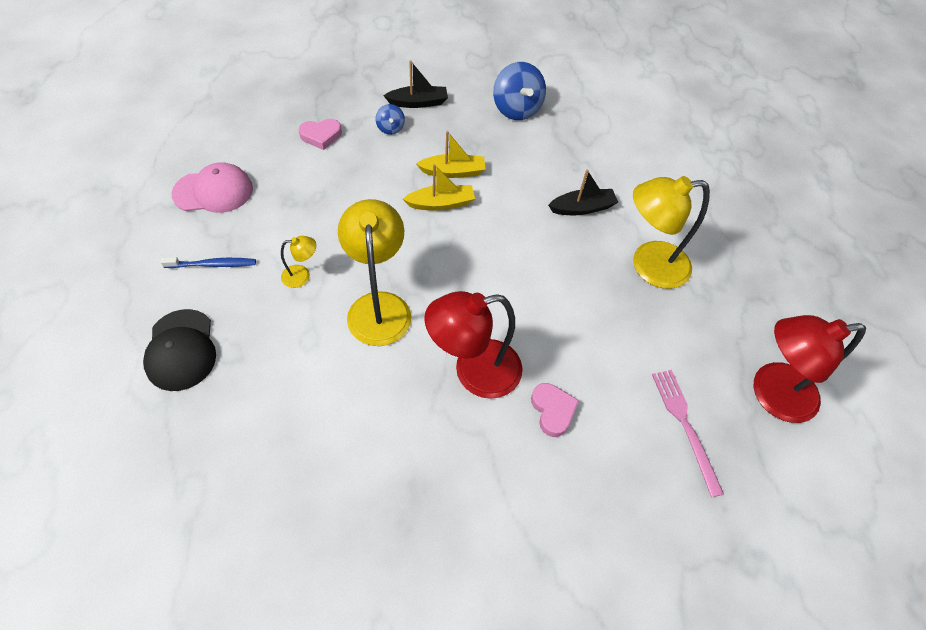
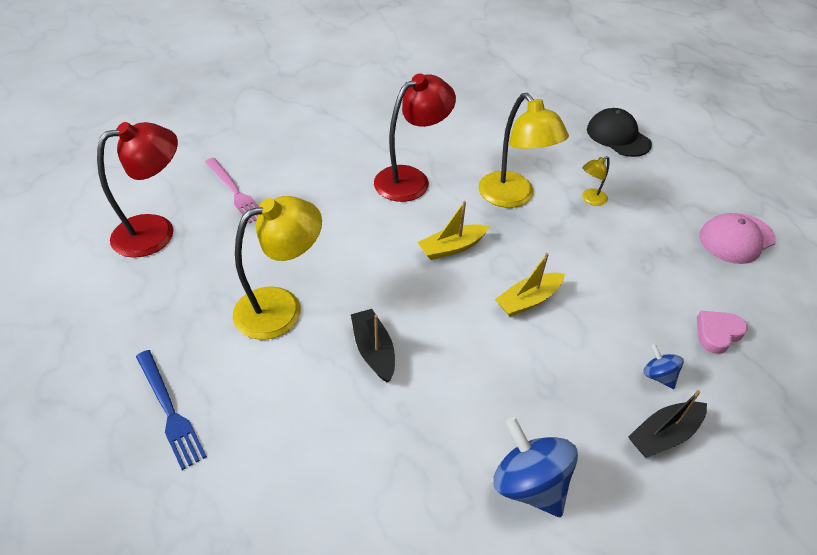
camera: 160 degrees right, 10 degrees down
blue toothbrush [161,257,256,268] -> none
yellow boat [416,131,486,178] -> yellow boat moved to [418,201,489,260]
pink heart [531,383,579,437] -> none
black boat [548,170,618,215] -> black boat turned 105 degrees clockwise [351,309,395,382]
none -> blue fork [136,350,207,470]

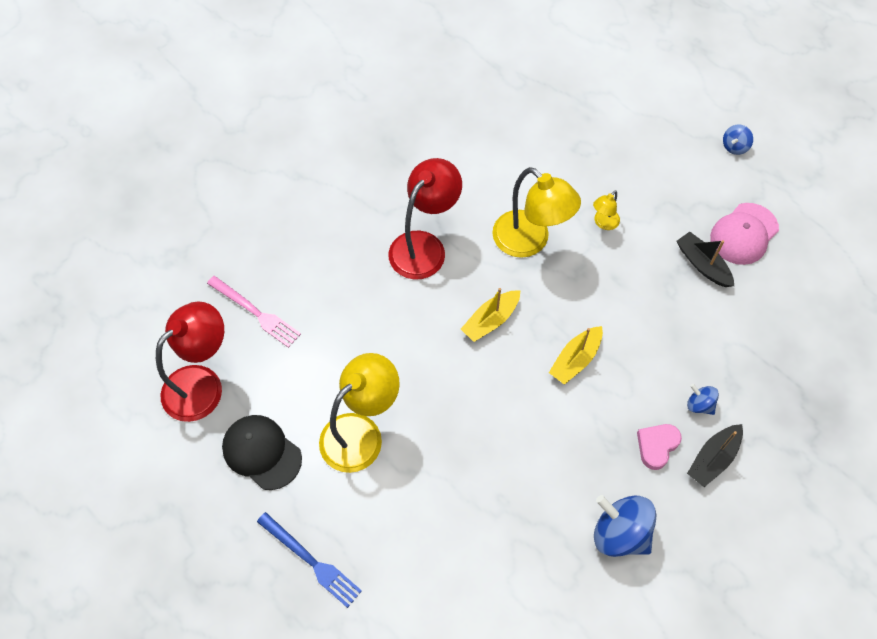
camera: 15 degrees left, 15 degrees up
black boat [351,309,395,382] -> black boat moved to [677,232,734,287]
black cap [587,108,652,157] -> black cap moved to [222,415,302,490]
pink heart [697,311,748,354] -> pink heart moved to [637,424,682,470]
none -> blue spinning top [723,125,753,155]

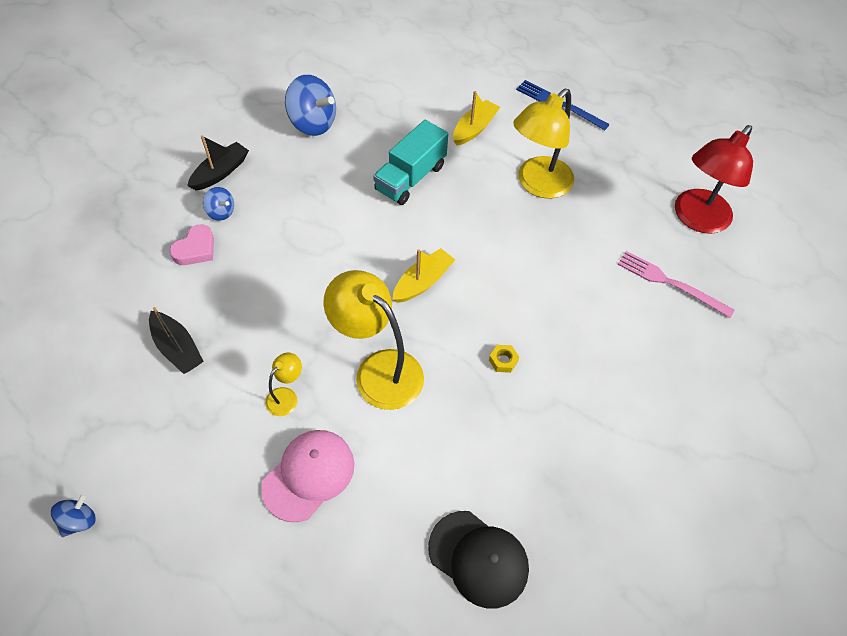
camera: 175 degrees right, 5 degrees down
black cap [222,415,302,490] -> black cap moved to [428,511,529,609]
red lamp [389,158,462,280] -> yellow nut [489,345,519,373]
yellow boat [549,326,603,385] -> yellow boat moved to [453,91,500,146]
pink heart [637,424,682,470] -> pink heart moved to [169,224,214,265]
pink cap [710,203,779,265] -> pink cap moved to [261,430,355,522]
none -> turquoise truck [373,120,448,205]

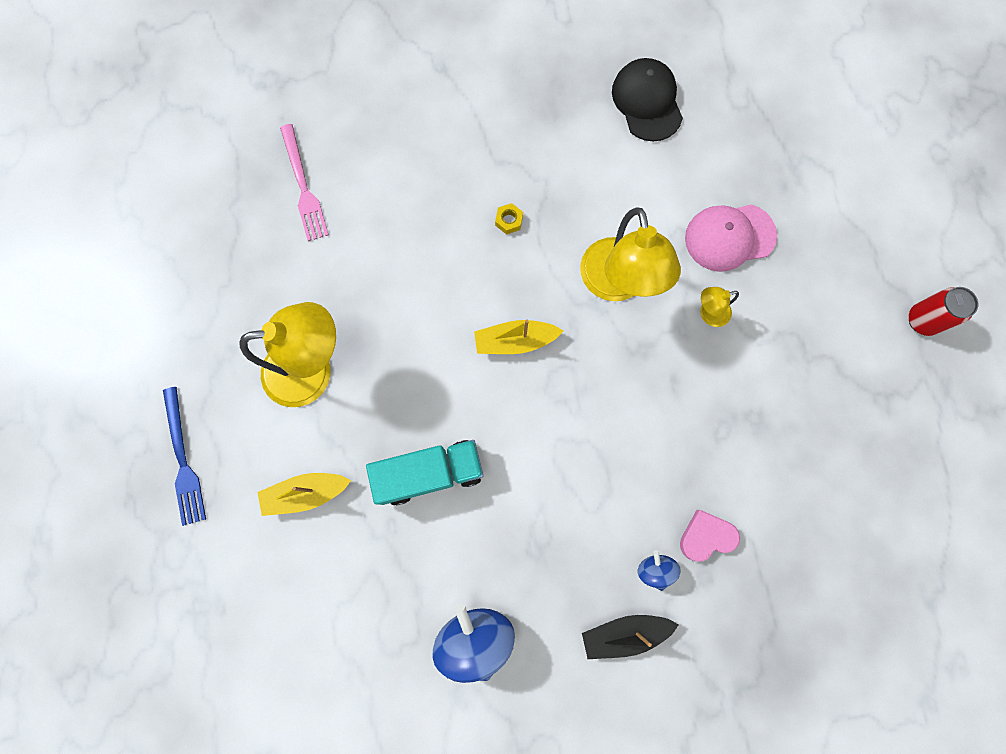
camera: 140 degrees left, 20 degrees up
blue spinning top [51,493,96,537] -> red can [909,287,978,336]
black boat [149,307,203,374] -> none
red lamp [675,125,753,234] -> none

